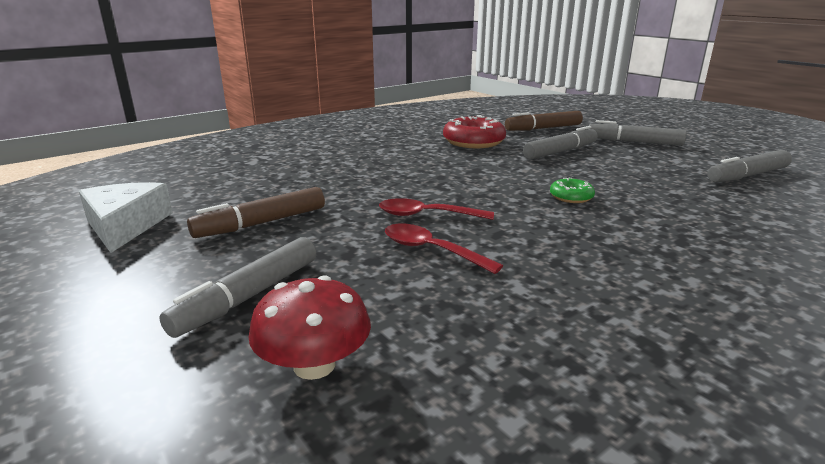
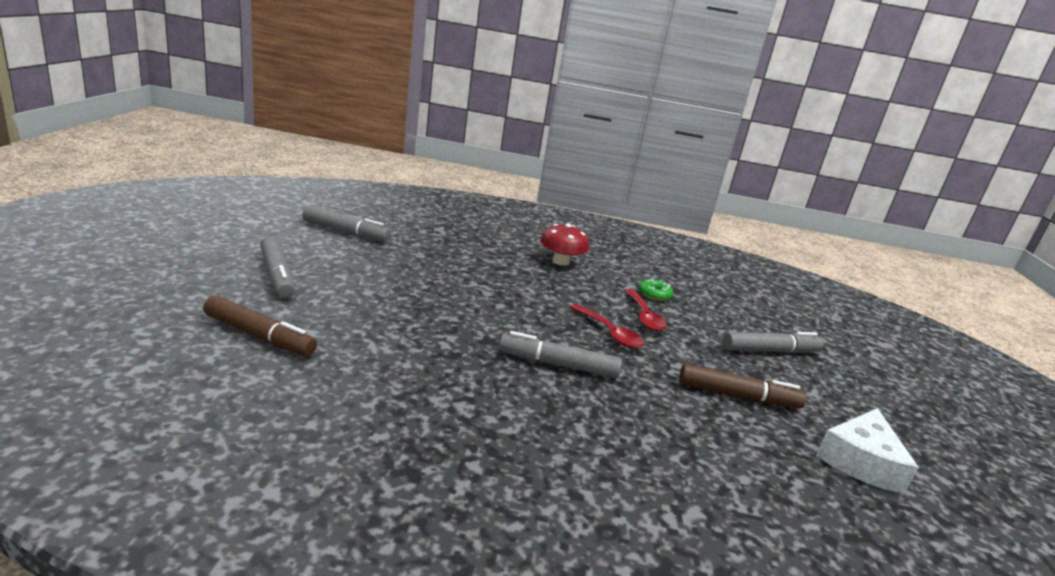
camera: 140 degrees left, 0 degrees up
red mushroom [249,275,371,380] -> red mushroom moved to [540,223,589,266]
red donut [443,115,506,148] -> none
grey marker [523,126,598,160] -> grey marker moved to [499,331,622,378]
green donut [550,177,595,203] -> green donut moved to [639,278,673,301]

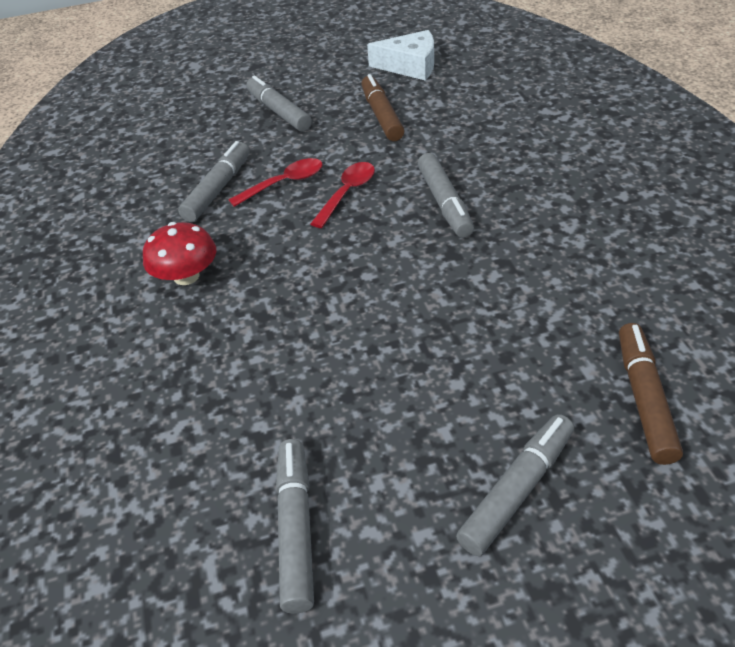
camera: 105 degrees left, 20 degrees up
green donut [639,278,673,301] -> grey marker [178,141,250,222]

